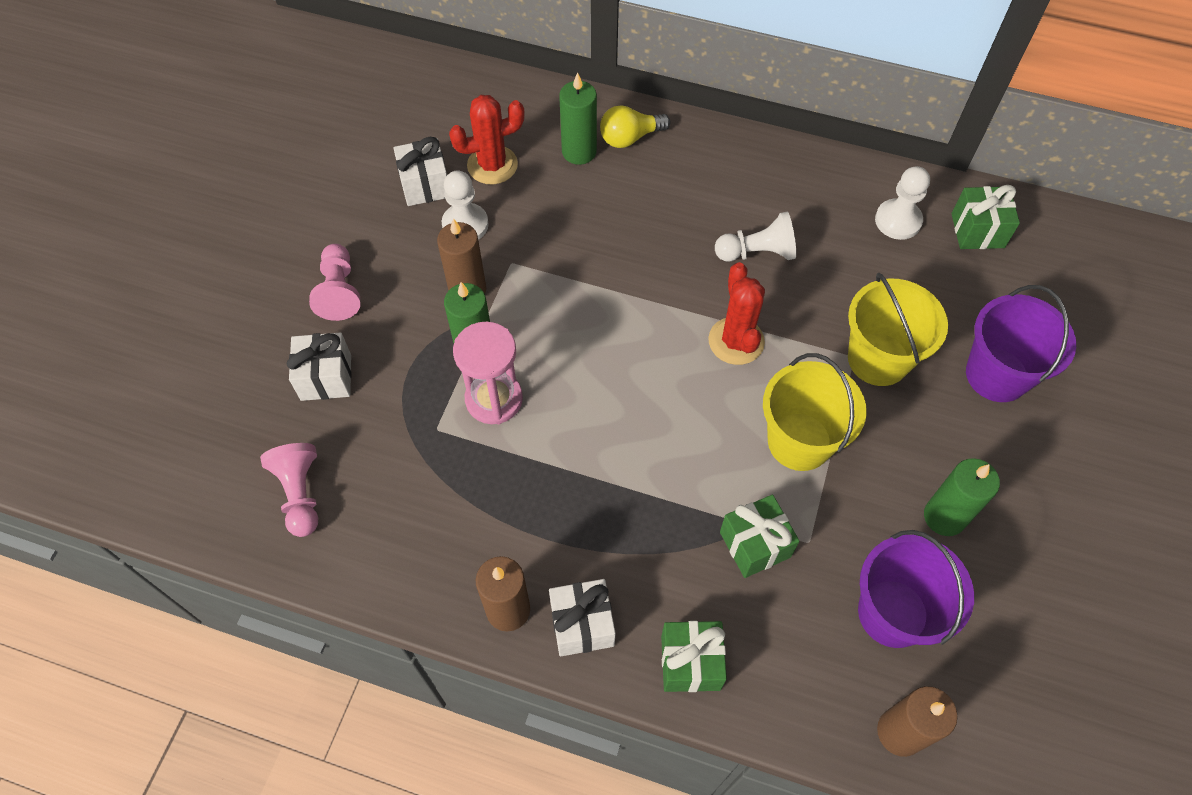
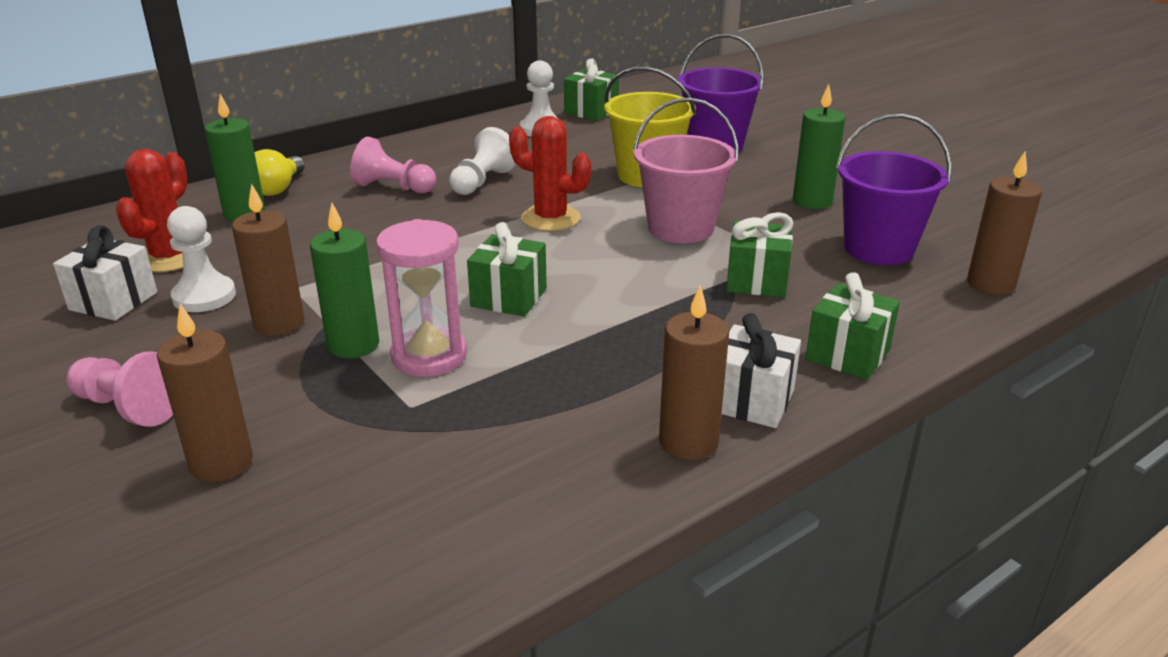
camera: 55 degrees left, 30 degrees down
pink pawn [260,443,318,537] -> pink pawn moved to [350,136,436,193]
white gift [287,332,352,401] -> brown candle [157,304,253,482]
yellow bucket [763,353,867,471] -> pink bucket [633,98,739,243]
none -> green gift [467,222,547,317]

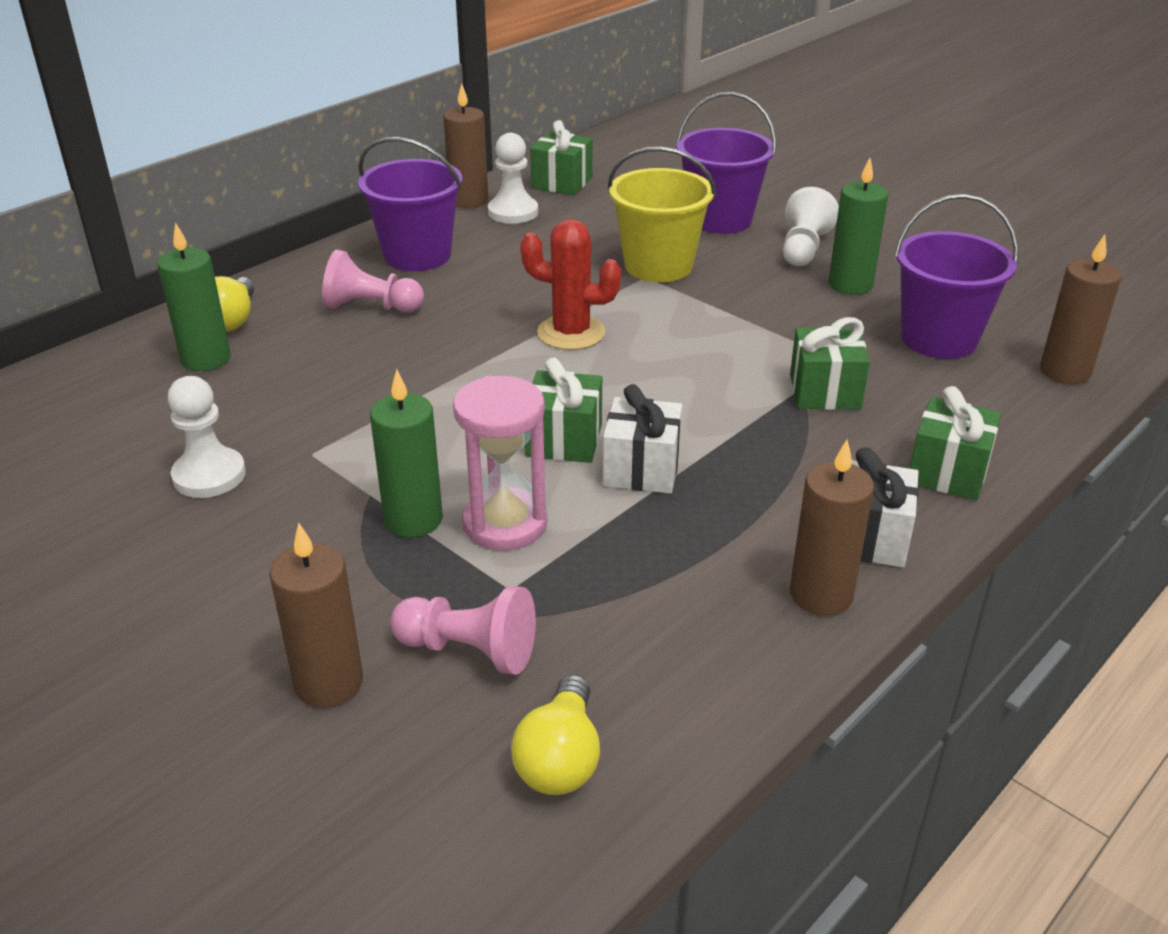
camera: 10 degrees left, 5 degrees up
white gift [53,225,157,321] -> white gift moved to [603,384,683,494]
pink pawn [66,351,173,427] -> pink pawn moved to [390,586,536,675]
red cactus [116,149,187,272] -> none
brown candle [232,184,304,336] -> brown candle moved to [443,83,488,208]
white pawn [449,127,516,195] -> white pawn moved to [783,187,839,266]
pink bucket [633,98,739,243] -> none
none -> purple bucket [358,137,463,271]
none -> yellow light bulb [511,674,600,795]

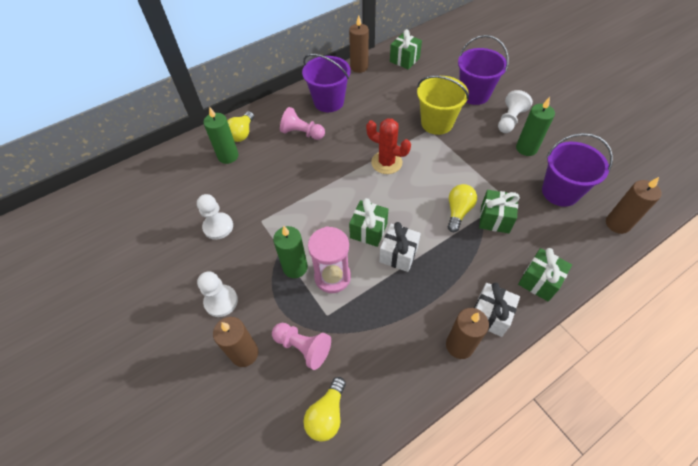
camera: 15 degrees right, 20 degrees up
white pawn [488,133,538,224] -> white pawn moved to [197,271,238,317]
none -> yellow light bulb [448,184,477,232]

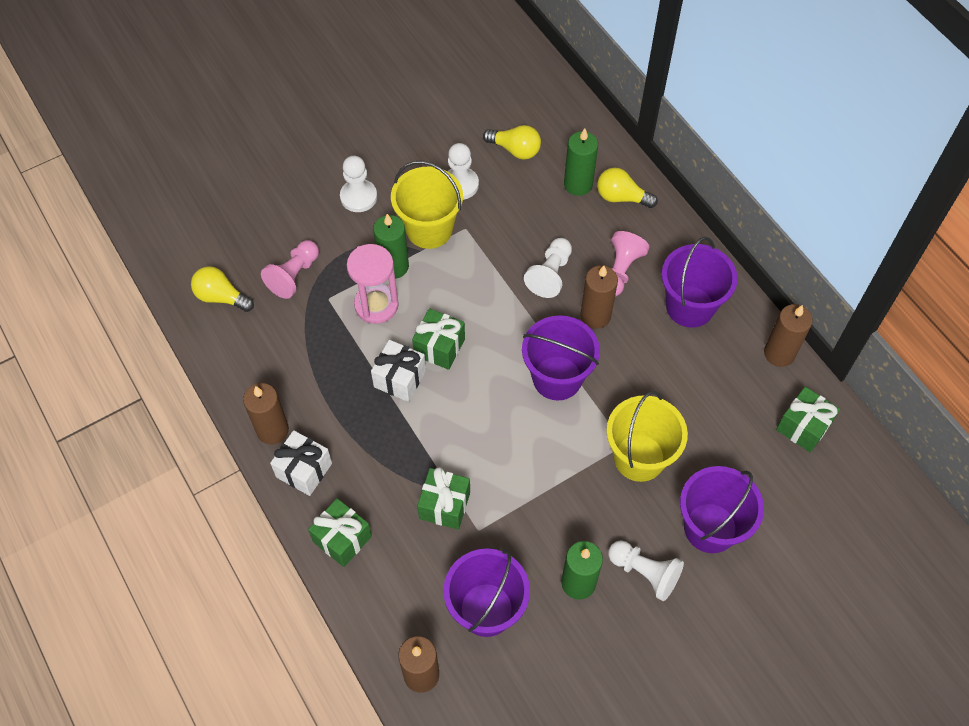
camera: 90 degrees right, 5 degrees up
brown candle [213,317,258,367] -> brown candle moved to [580,265,618,329]
red cactus [366,118,411,174] -> purple bucket [522,315,600,400]
yellow light bulb [448,184,477,232] -> yellow light bulb moved to [483,125,541,160]
none -> yellow bucket [391,161,463,249]
none -> white pawn [524,238,572,298]

